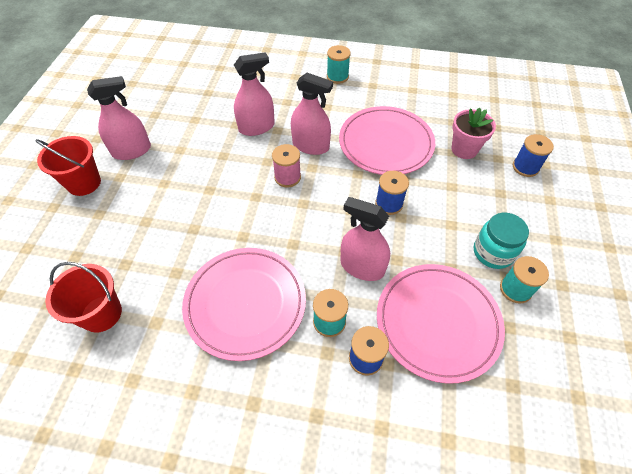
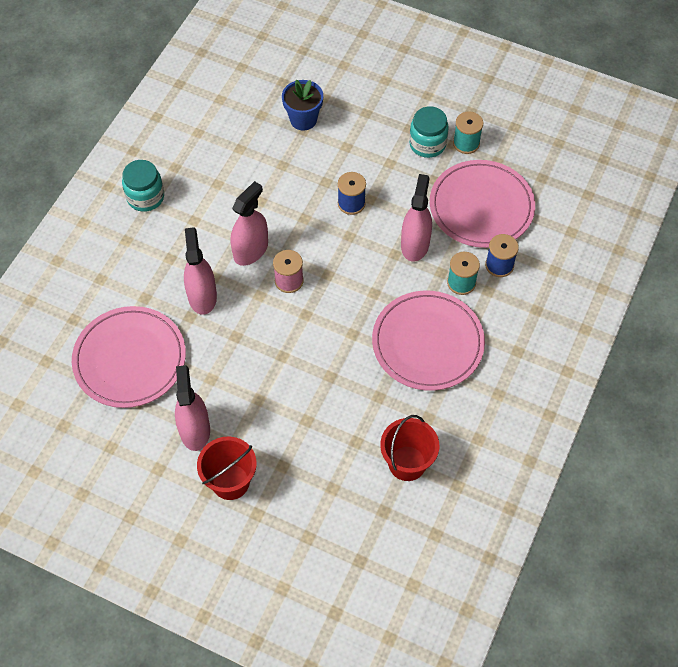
camera: 75 degrees left, 5 degrees up
turquoise spool [327,45,351,84] -> turquoise jar [122,160,164,212]
pink plate [339,106,435,175] -> pink plate moved to [72,306,186,408]
pink spray bottle [341,197,390,281] -> pink spray bottle turned 150 degrees clockwise [401,174,432,262]
pink flower pot [452,108,496,159] -> blue flower pot [282,80,323,131]
blue spool [513,134,554,177] -> none

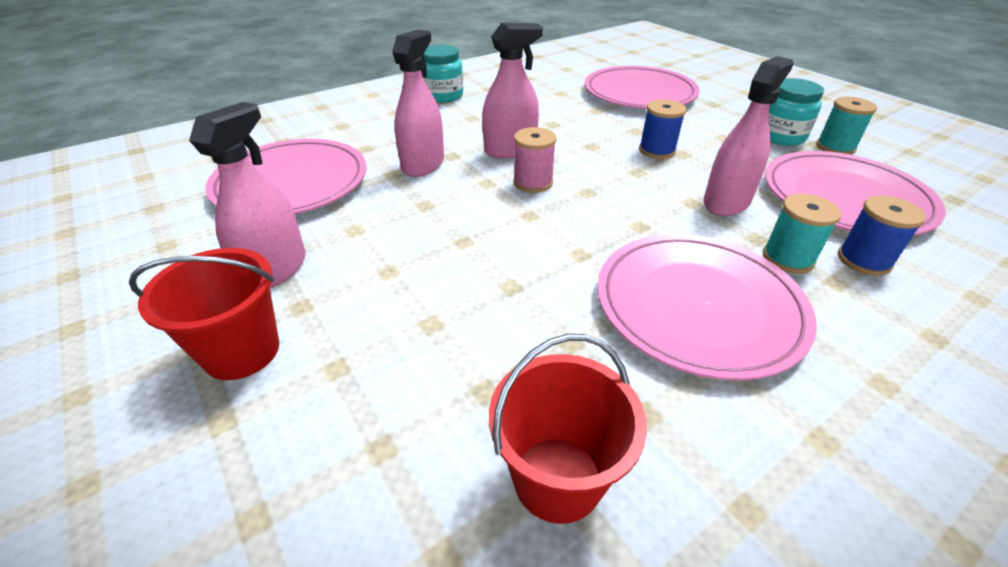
camera: 30 degrees right, 20 degrees down
blue flower pot [282,80,323,131] -> pink plate [585,66,700,109]

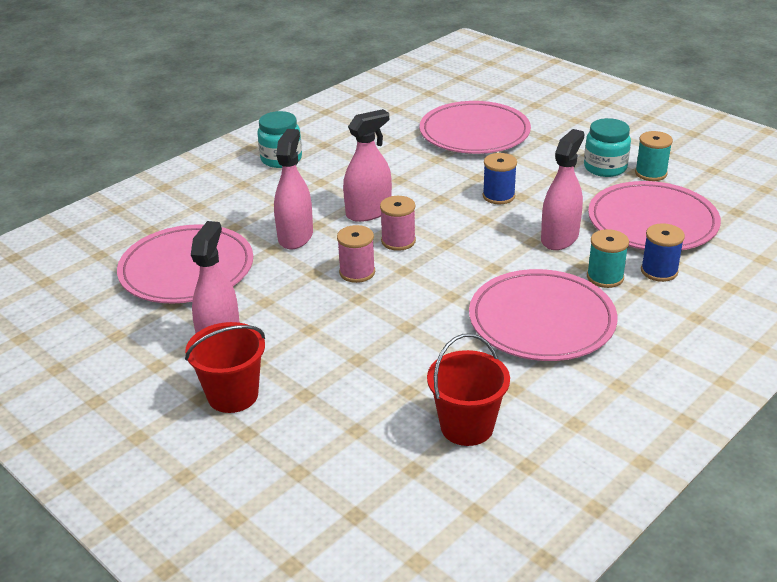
camera: 10 degrees left, 5 degrees down
none -> pink spool [337,225,375,283]

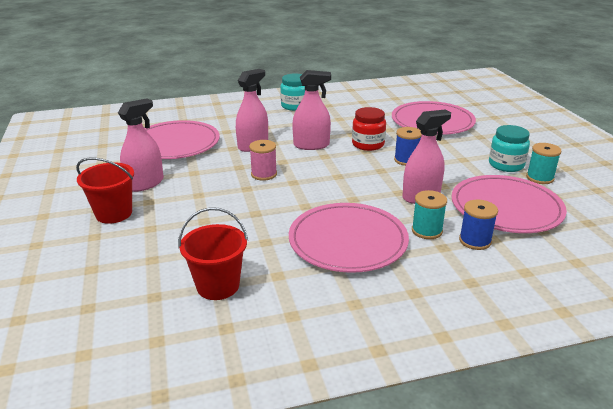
camera: 30 degrees right, 5 degrees down
pink spool [380,196,416,251] -> none
none -> red jar [352,107,386,151]

